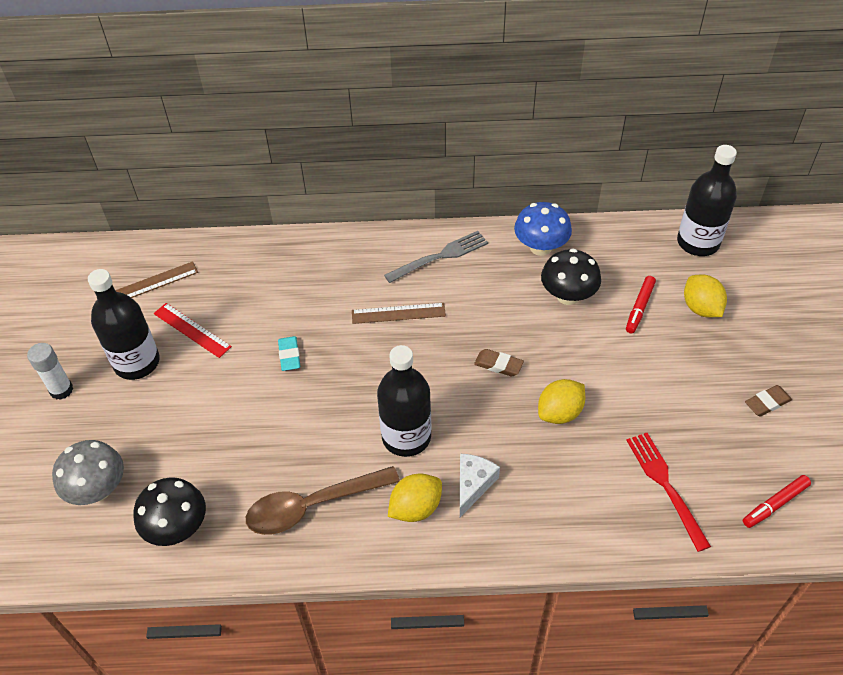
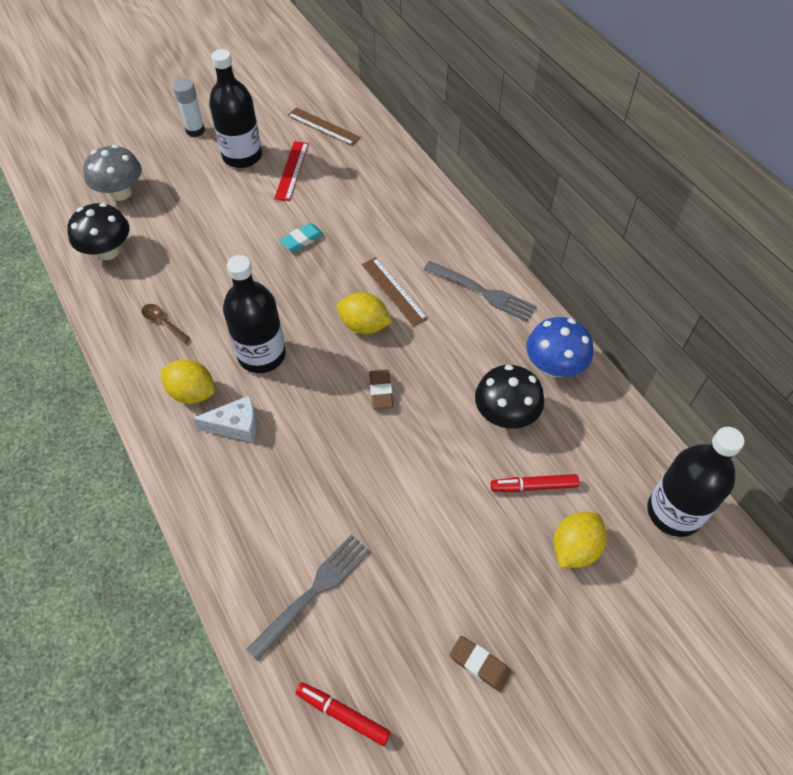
camera: 60 degrees right, 5 degrees up
brown spoon [246,466,400,535] -> brown spoon [142,304,190,343], size x0.45
yellow lemon [538,379,585,424] -> yellow lemon moved to [337,292,392,334]
red fork [626,433,711,552] -> grey fork [246,535,370,661]

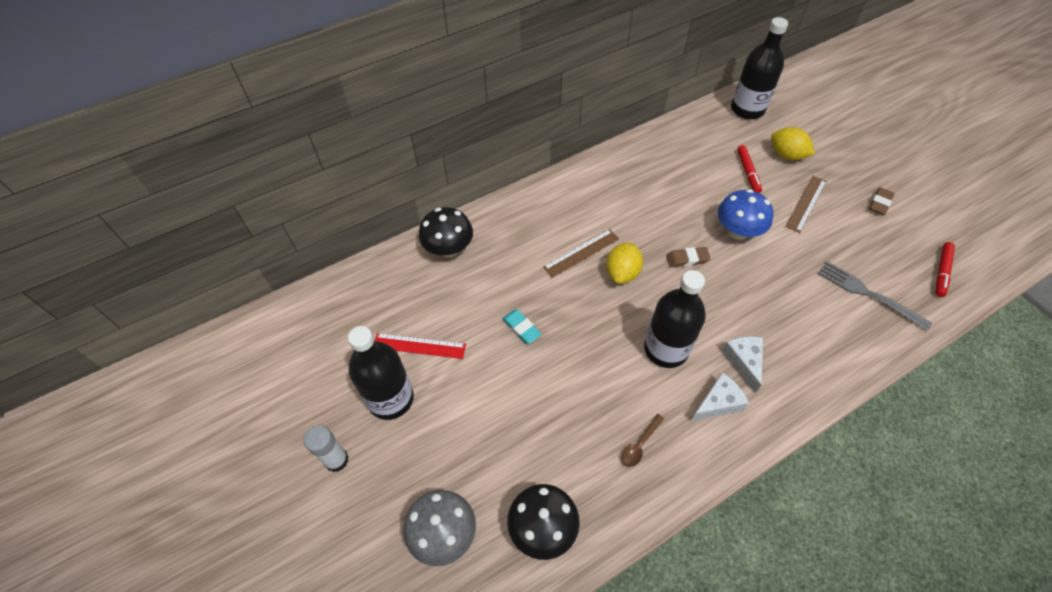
camera: 90 degrees left, 0 degrees up
yellow lemon [160,359,215,404] -> white cheese [691,372,749,421]
brown ruler [287,108,361,146] -> brown ruler moved to [785,176,827,233]
grey fork [424,261,537,322] -> none
black mushroom [475,365,544,429] -> black mushroom moved to [419,207,473,257]
blue mushroom [526,317,593,377] -> blue mushroom moved to [718,189,773,240]

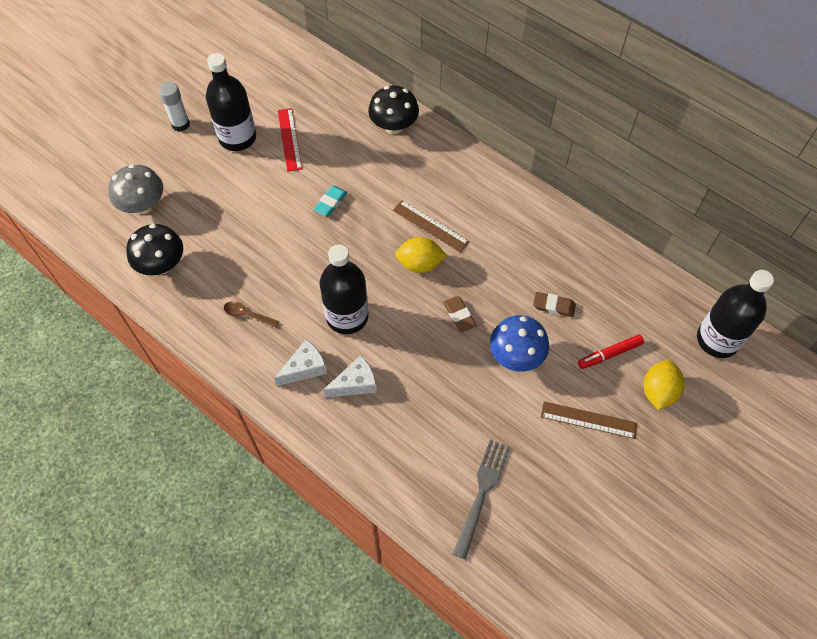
camera: 70 degrees right, 5 degrees up
white cheese [691,372,749,421] -> white cheese turned 75 degrees counterclockwise [274,339,327,386]
brown eraser [869,187,894,215] -> brown eraser moved to [533,292,576,317]
red marker [936,242,955,297] -> none

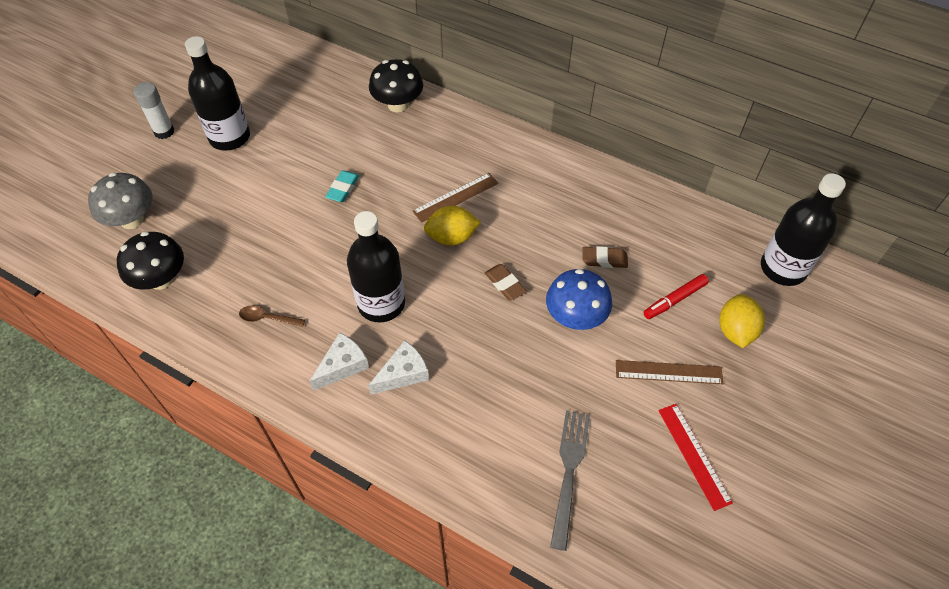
camera: 10 degrees left, 5 degrees down
red ruler [278,108,302,172] -> red ruler moved to [658,404,733,511]
brown ruler [393,200,469,252] -> brown ruler turned 60 degrees counterclockwise [413,173,498,223]

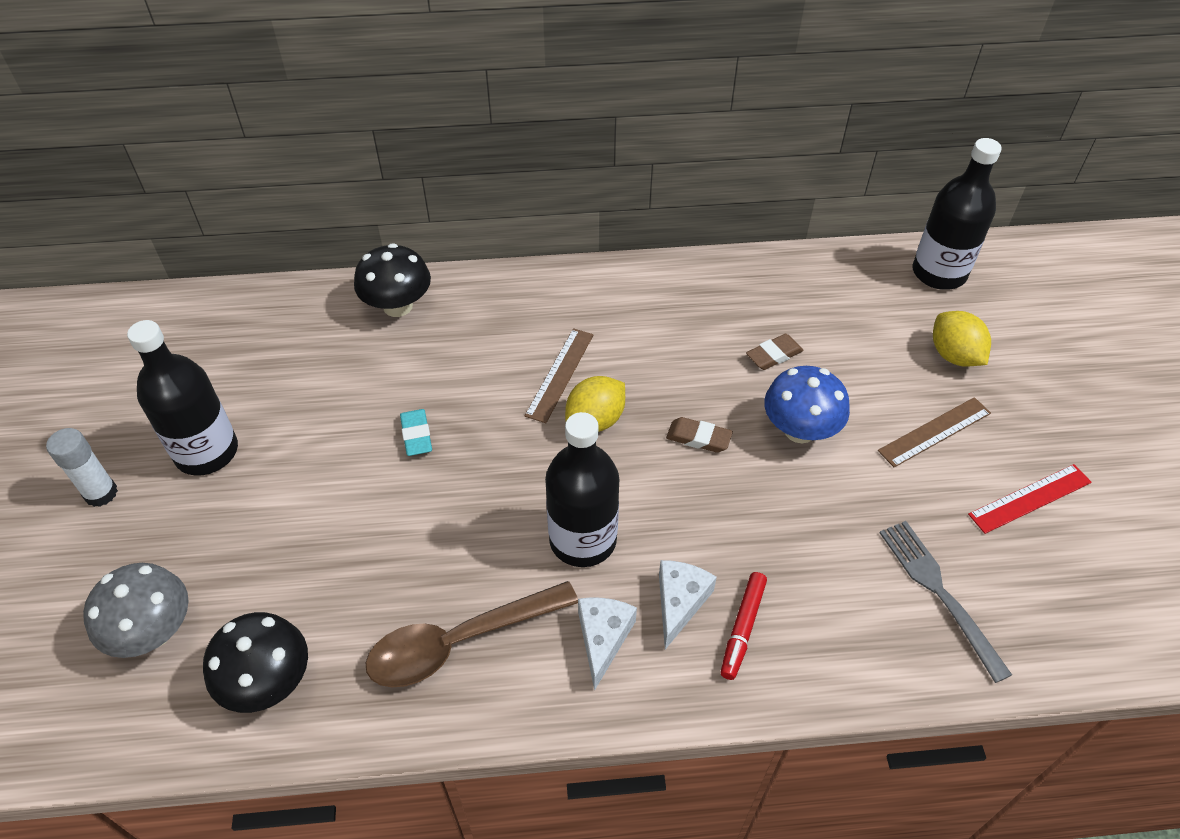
camera: 35 degrees left, 5 degrees down
brown spoon [239,305,305,327] -> brown spoon [366,581,578,687], size x2.21
red marker [644,274,709,319] -> red marker moved to [721,572,767,680]
red ruler [658,404,733,511] -> red ruler turned 60 degrees counterclockwise [968,464,1092,534]

